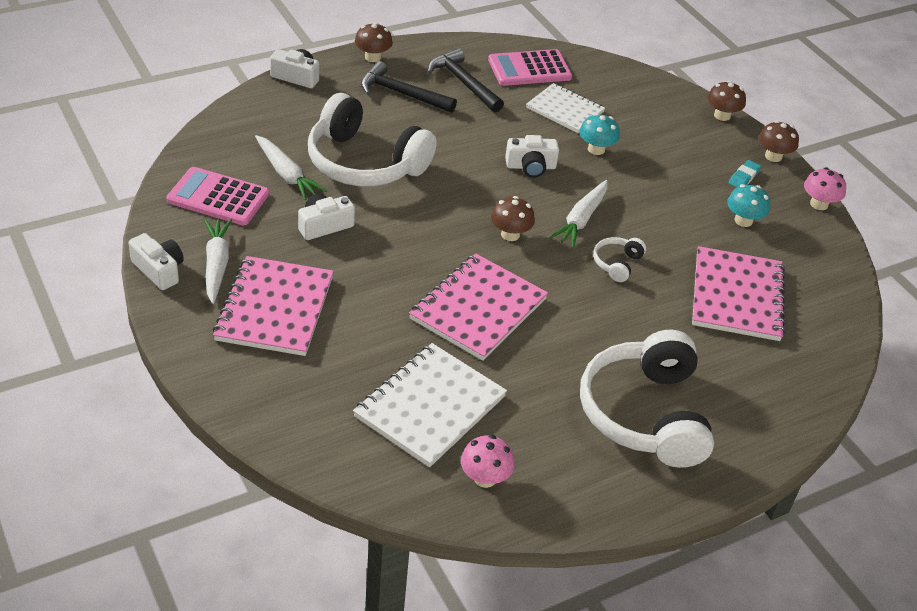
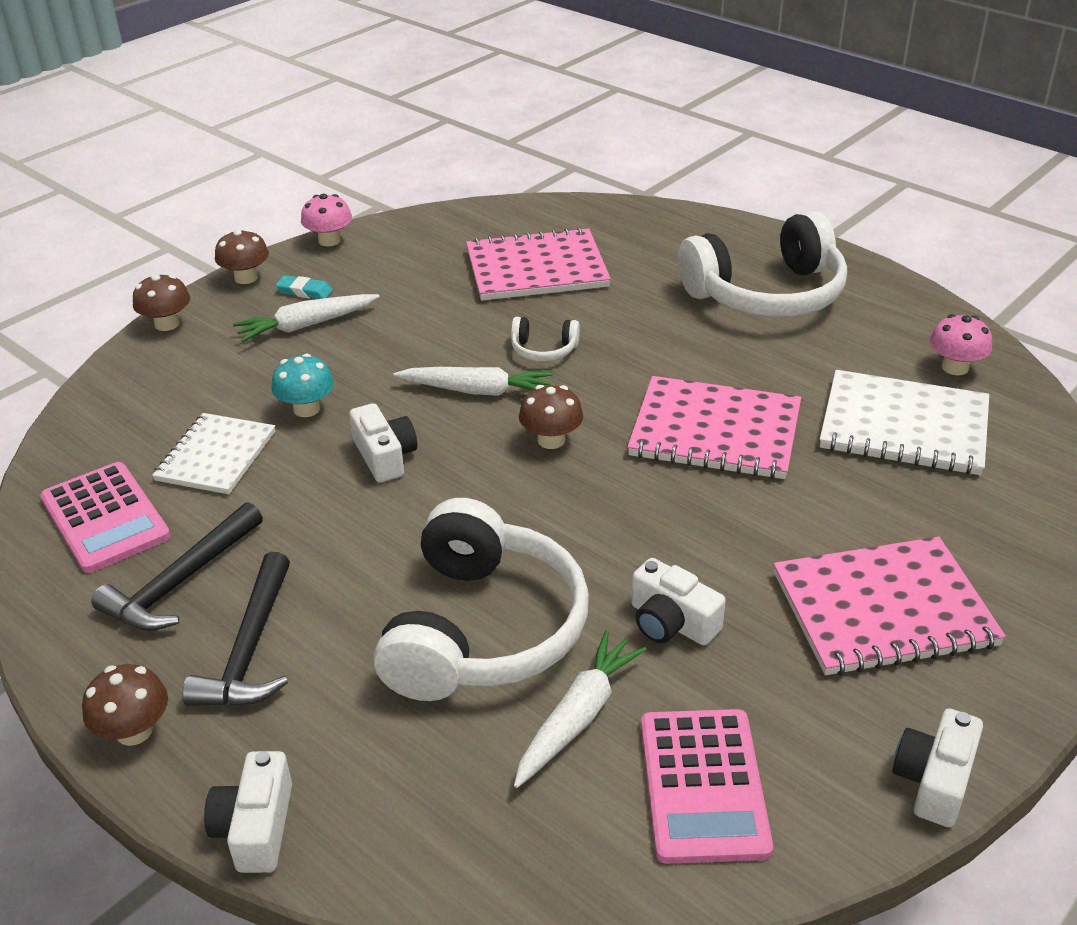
camera: 105 degrees left, 5 degrees down
white carrot [204,219,232,304] -> white carrot moved to [233,294,380,342]
turquoise mushroom [727,184,770,227] -> none

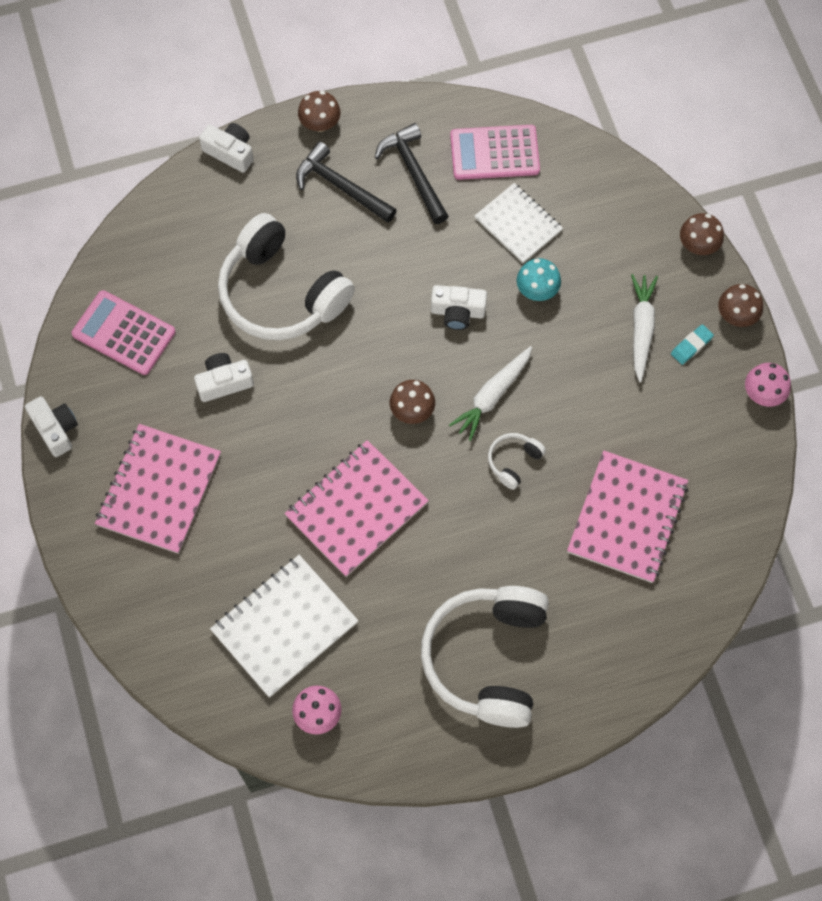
camera: 120 degrees right, 30 degrees up
white carrot [514,631,647,788] -> none

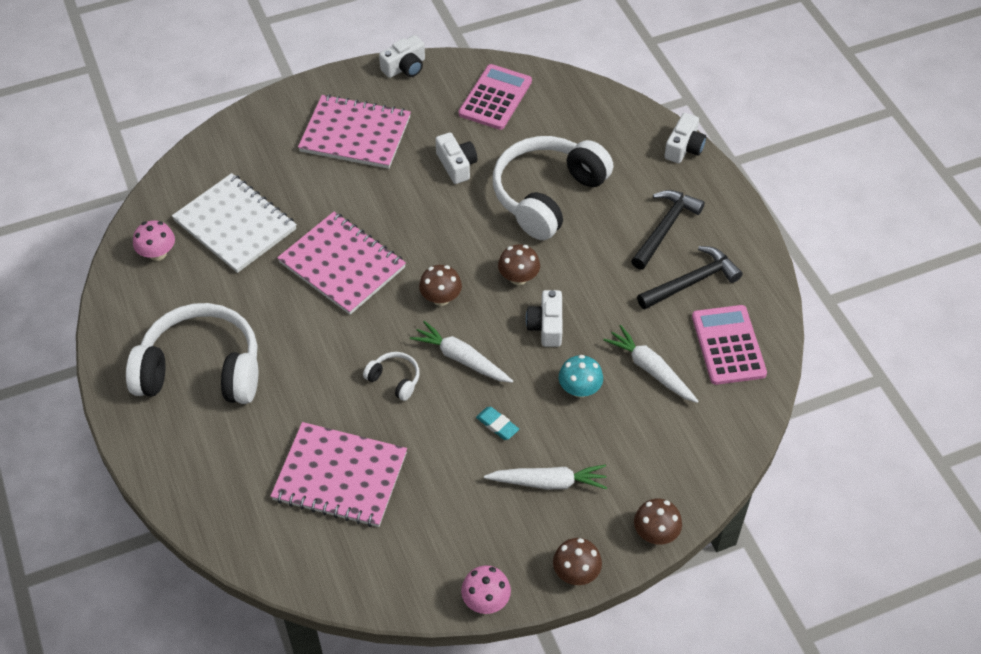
camera: 85 degrees right, 15 degrees down
brown mushroom [298,91,341,132] -> brown mushroom moved to [498,244,540,285]
white notebook [475,183,563,263] -> white carrot [603,325,699,403]
turquoise eraser [671,324,714,365] -> turquoise eraser moved to [476,407,519,440]

